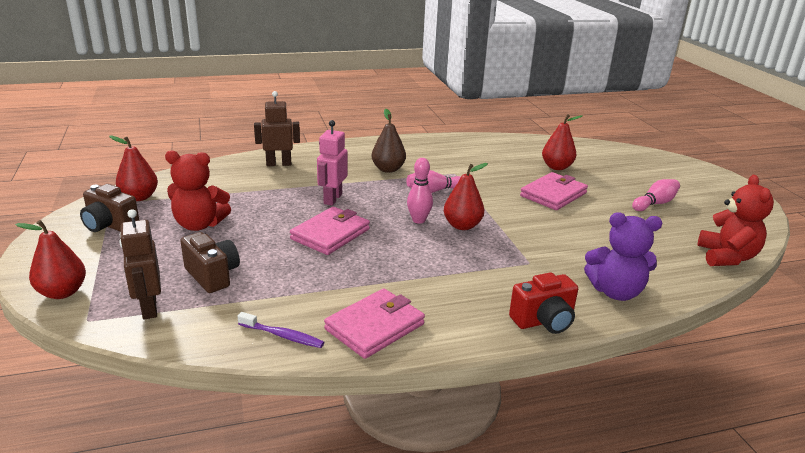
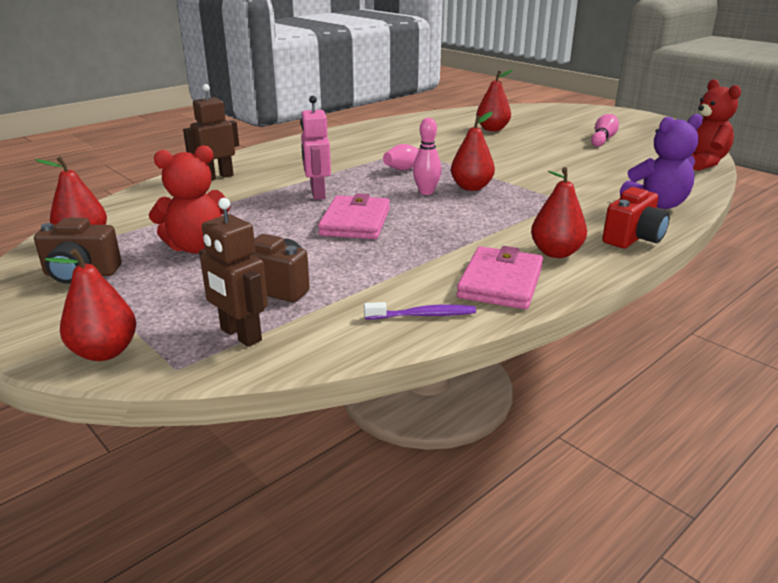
camera: 25 degrees left, 0 degrees up
brown pear [372,109,406,173] -> none
pink wallet [520,172,588,210] -> none
none -> red pear [531,167,587,258]

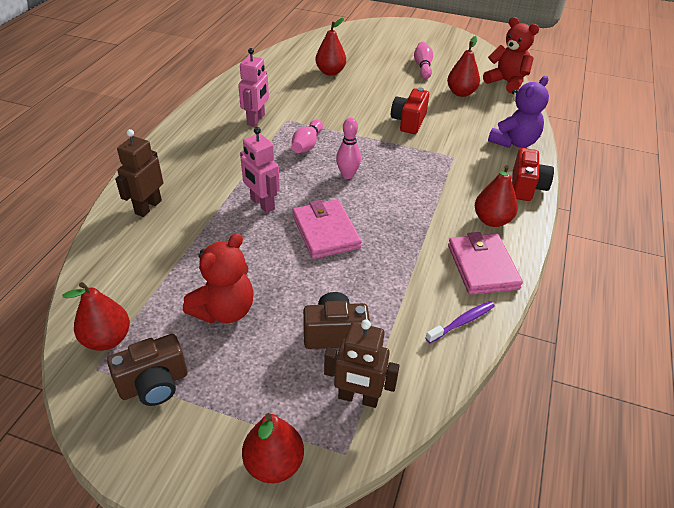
camera: 30 degrees left, 15 degrees up
red pear [451,112,495,191] -> red pear moved to [447,36,480,97]
none -> pink robot [238,48,269,127]
none -> red camera [391,87,429,134]

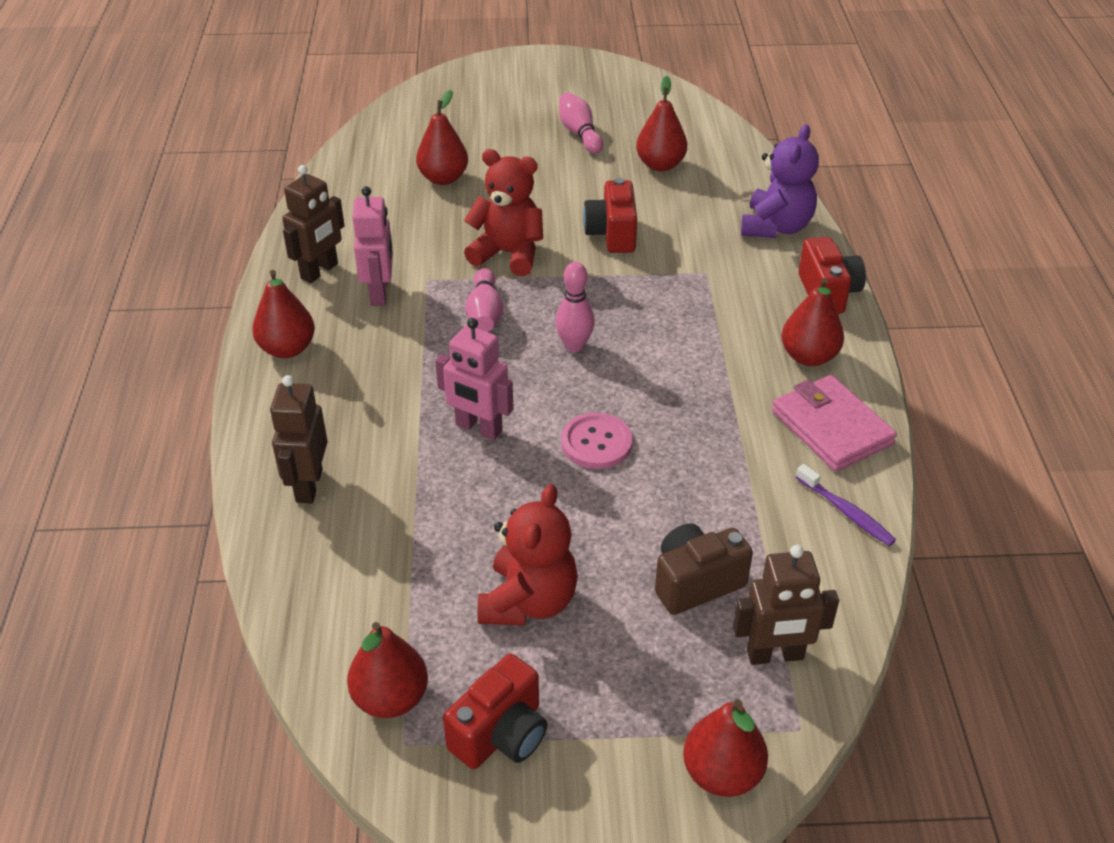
camera: 20 degrees left, 0 degrees up
brown camera [107,334,188,406] -> red camera [443,654,548,769]
pink wallet [293,200,362,259] -> pink button [561,413,633,469]
purple toothbrush [426,301,495,343] -> purple toothbrush turned 105 degrees clockwise [796,464,896,546]
red teddy bear [483,17,539,93] -> red teddy bear moved to [464,149,543,276]
none -> red pear [252,270,315,358]
none -> brown robot [282,165,345,283]

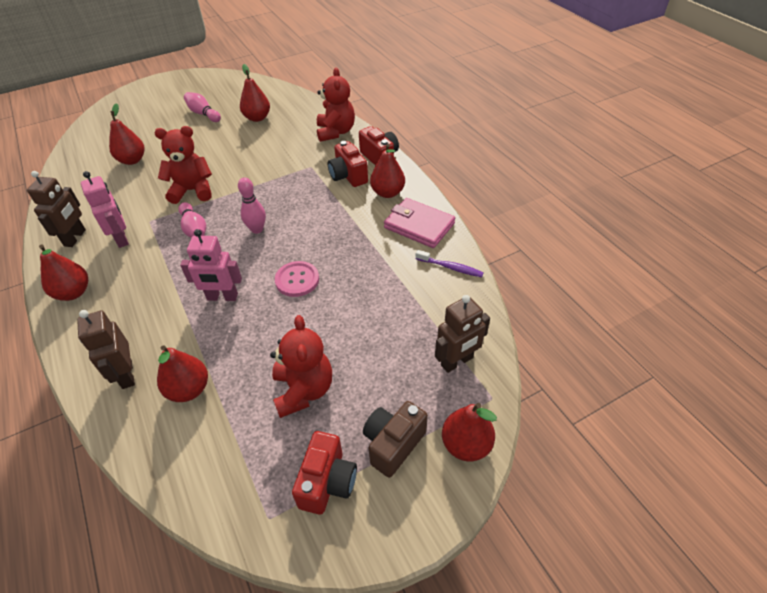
camera: 25 degrees left, 5 degrees up
red pear [347,622,428,718] -> red pear moved to [157,345,208,402]
red camera [583,178,637,253] -> red camera moved to [327,141,368,187]
brown camera [655,523,753,615] -> brown camera moved to [363,401,428,478]
purple teddy bear [741,124,819,238] -> red teddy bear [317,67,355,142]

